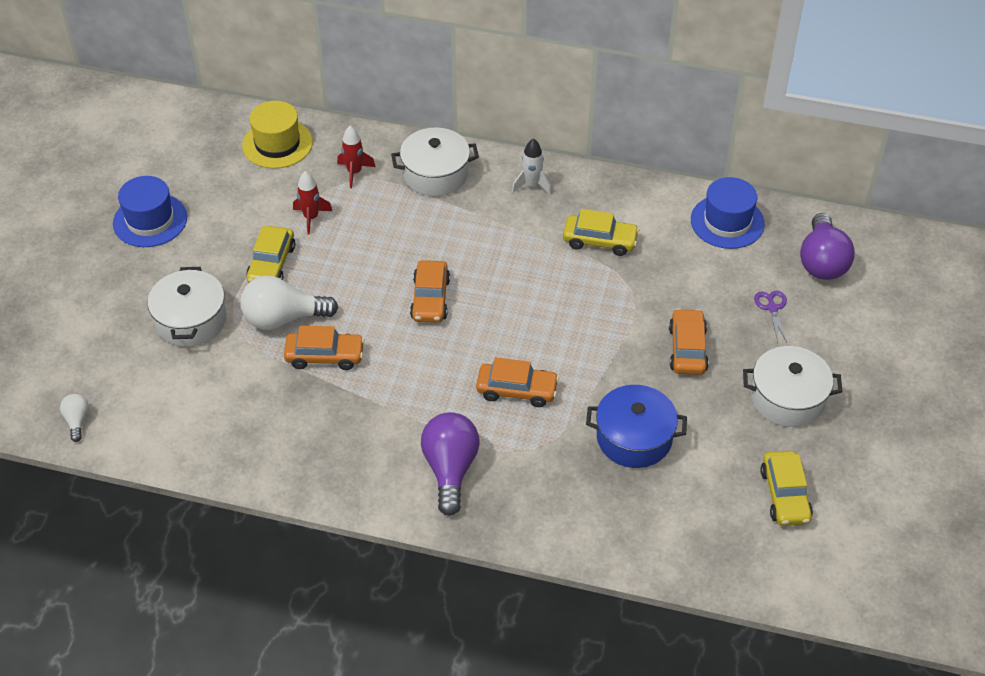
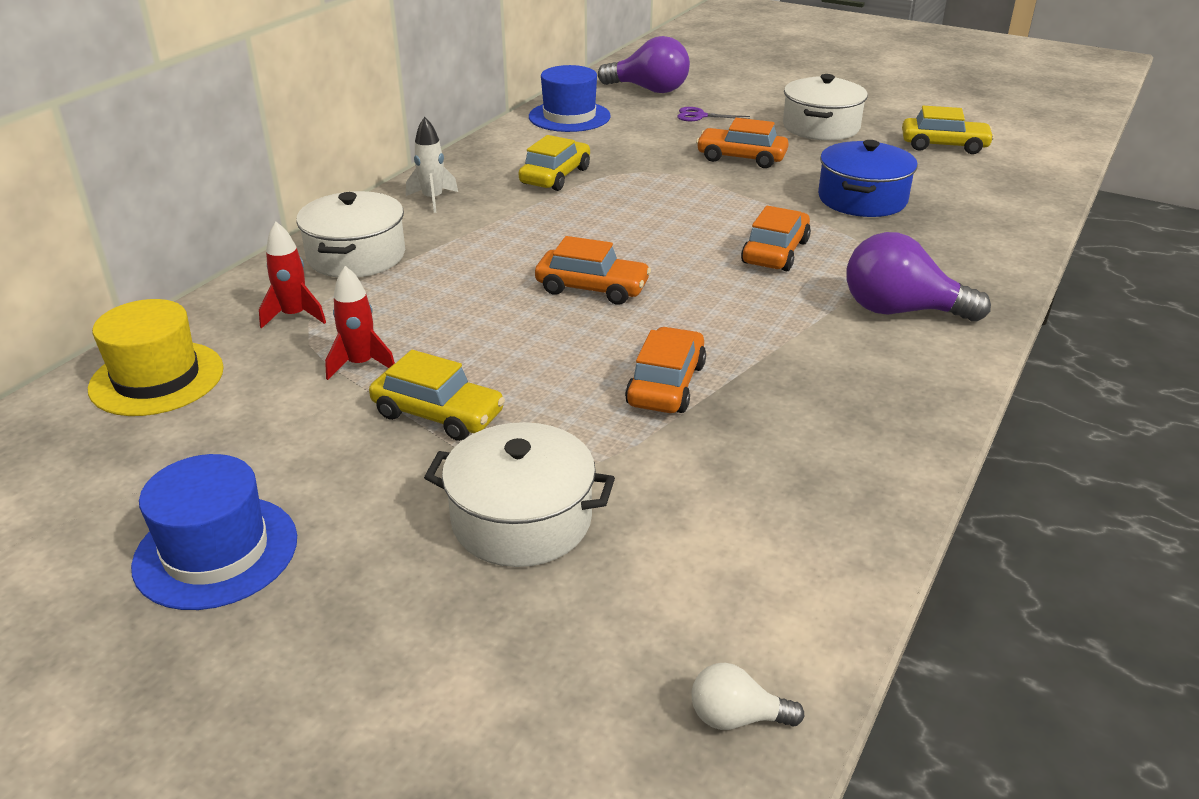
camera: 75 degrees left, 15 degrees down
white light bulb [240,276,338,330] -> none

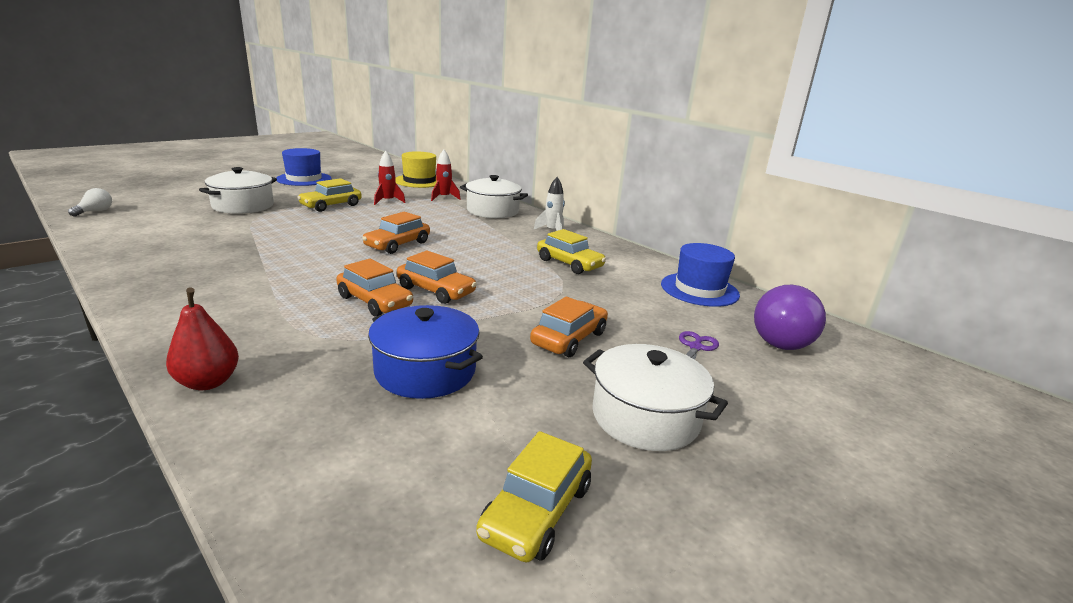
camera: 105 degrees right, 10 degrees down
orange car [625,327,706,413] -> orange car moved to [397,250,477,304]
purple light bulb [847,232,991,322] -> none
none -> red pear [166,288,239,390]

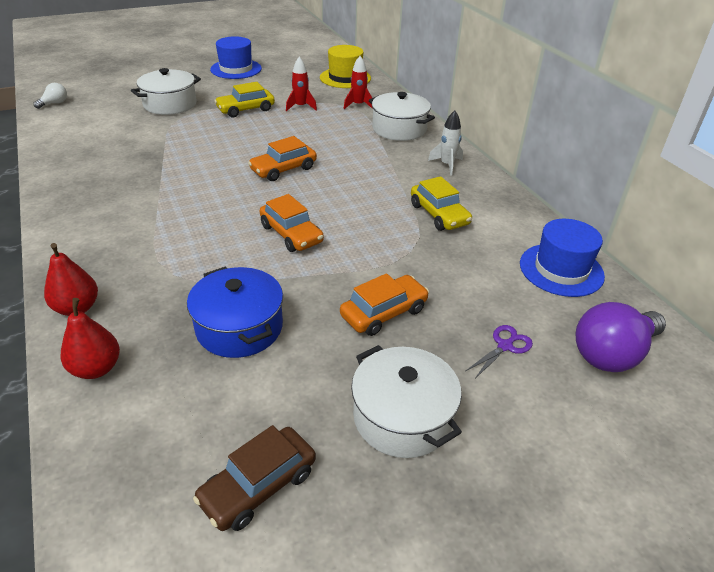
camera: 20 degrees right, 15 degrees up
orange car [336,259,413,317] -> none
yellow car [476,431,592,562] -> brown car [193,425,316,531]
none -> red pear [61,298,120,379]

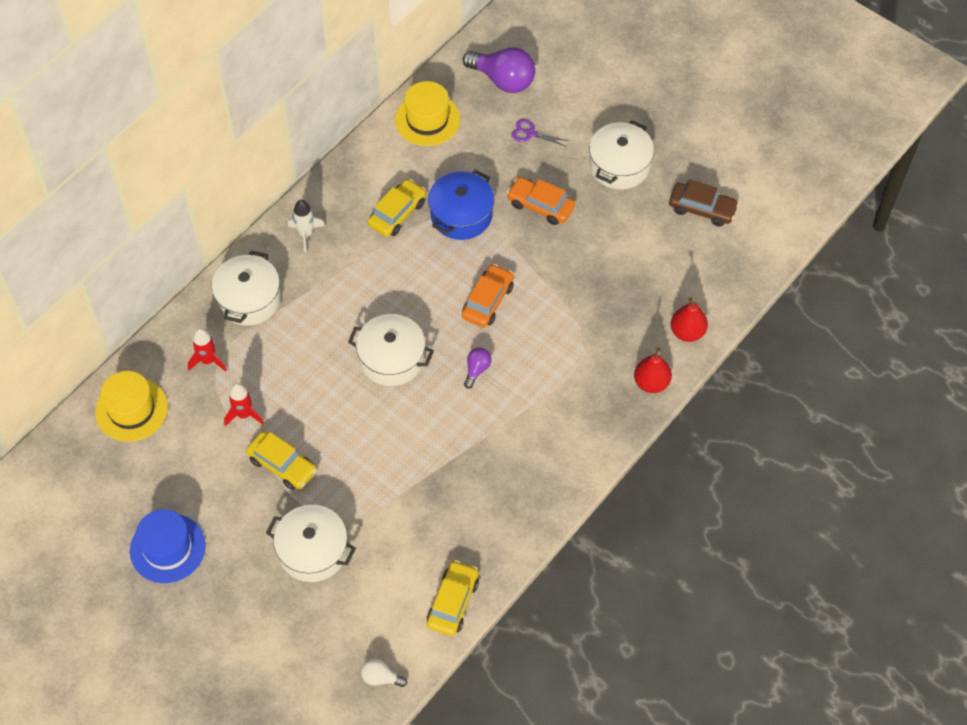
camera: 115 degrees left, 20 degrees up
blue pot [187,266,283,358] -> blue pot moved to [428,169,494,240]
orange car [248,136,317,181] -> white pot [348,314,434,386]
blue hat [520,219,605,297] -> yellow hat [395,81,460,146]
none -> yellow car [427,560,479,636]
none -> purple light bulb [464,348,491,389]

